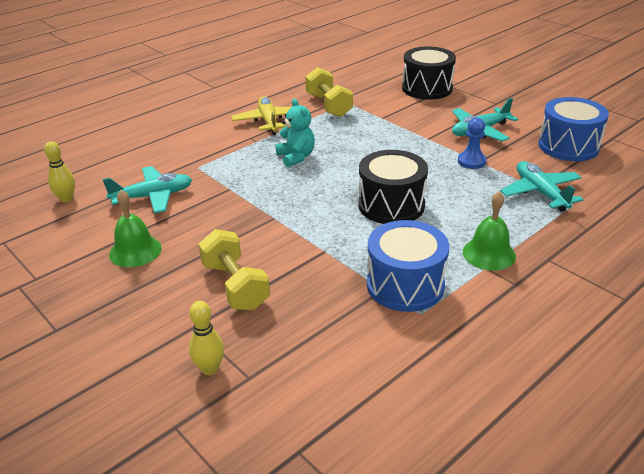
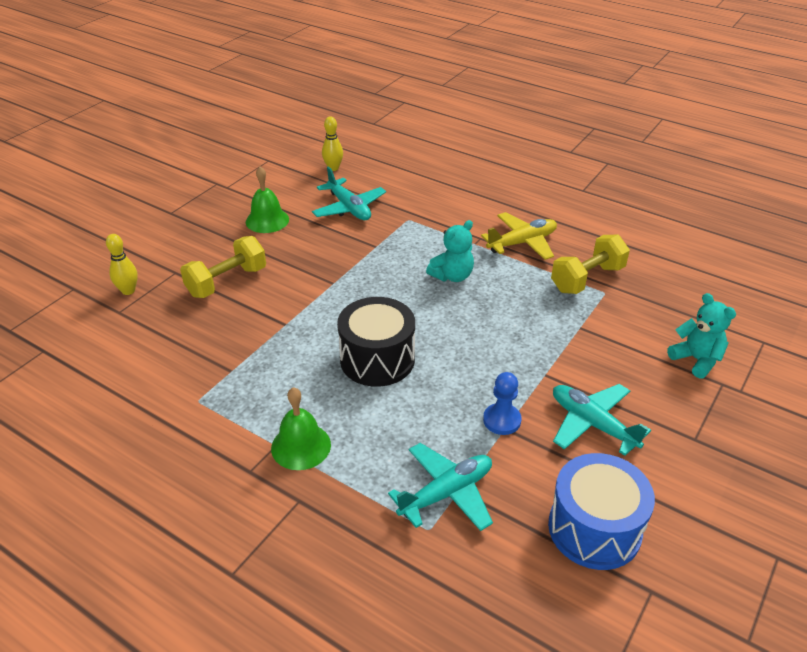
camera: 75 degrees right, 5 degrees up
blue drum [367,220,449,312] -> none
black drum [402,47,456,100] -> turquoise teddy bear [667,293,736,379]

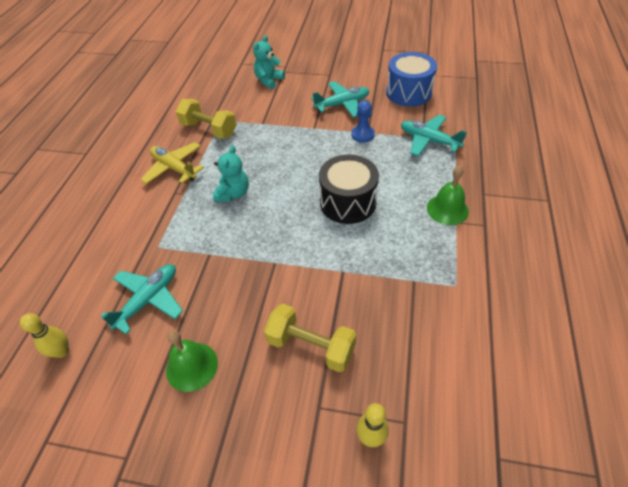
camera: 110 degrees left, 10 degrees up
turquoise teddy bear [426,220,474,282] -> turquoise teddy bear turned 75 degrees clockwise [213,145,249,202]
turquoise plane [553,384,651,456] -> turquoise plane turned 135 degrees counterclockwise [311,81,369,118]

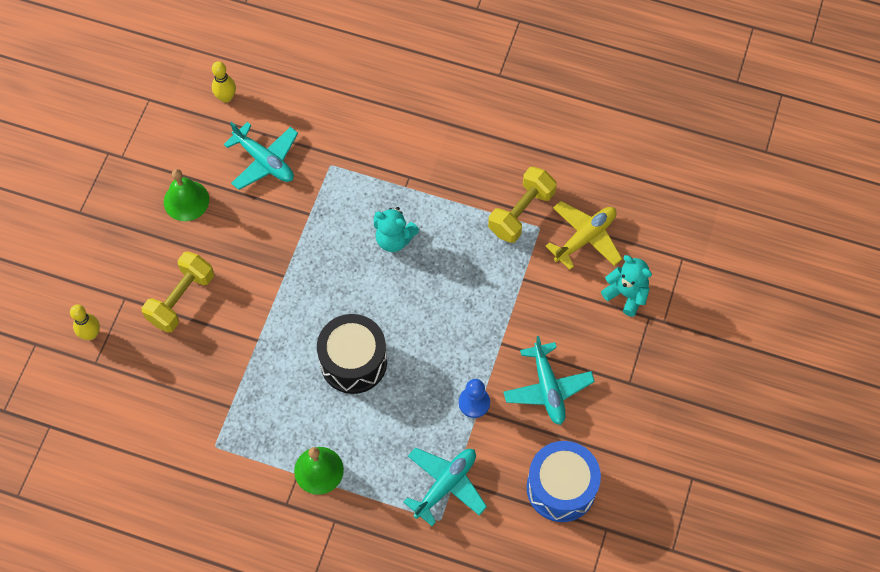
camera: 95 degrees right, 15 degrees up
yellow plane [140,142,204,184] -> yellow plane moved to [545,201,622,270]

